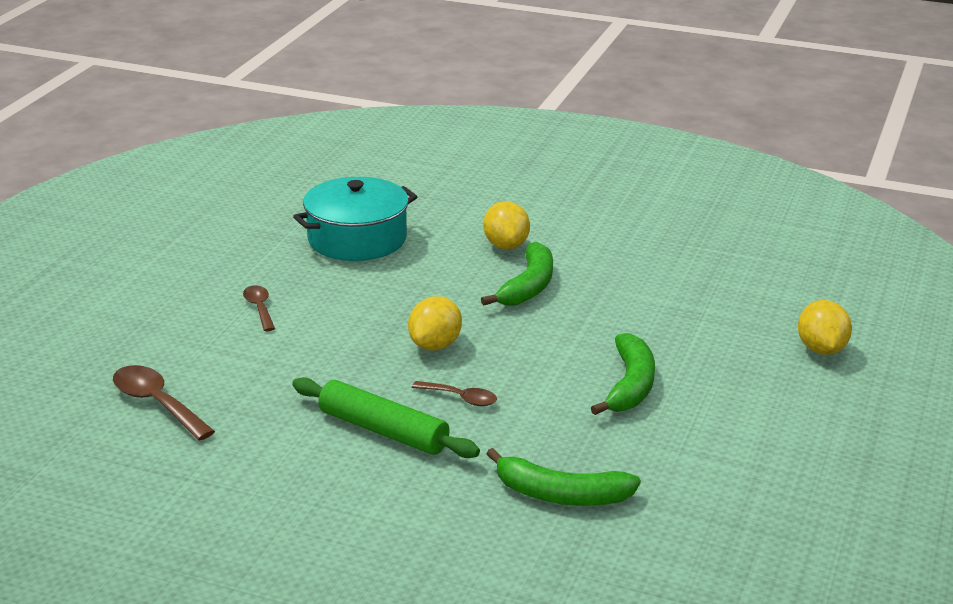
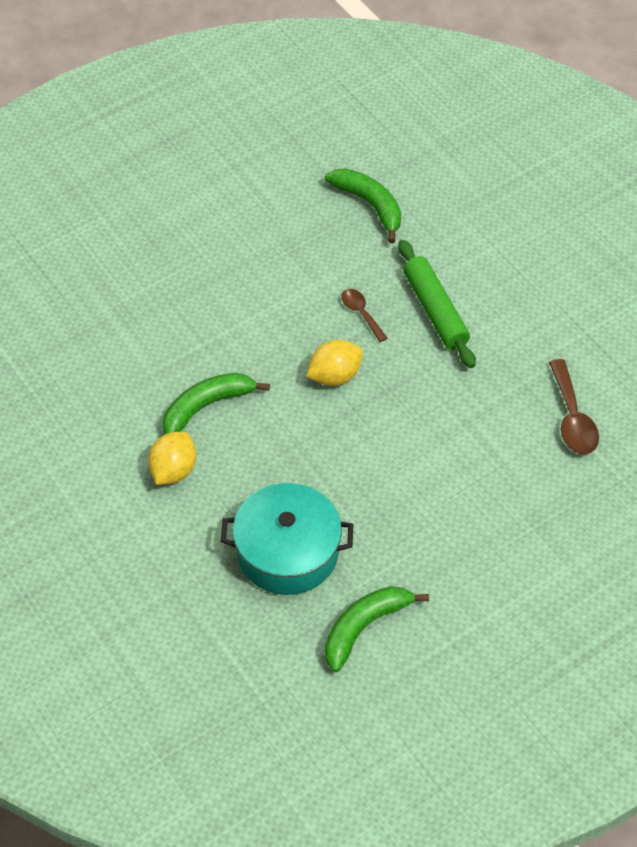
camera: 145 degrees left, 25 degrees up
brown spoon [243,285,275,331] -> none
green banana [591,333,655,415] -> green banana moved to [325,586,429,672]
yellow lemon [798,300,852,355] -> none

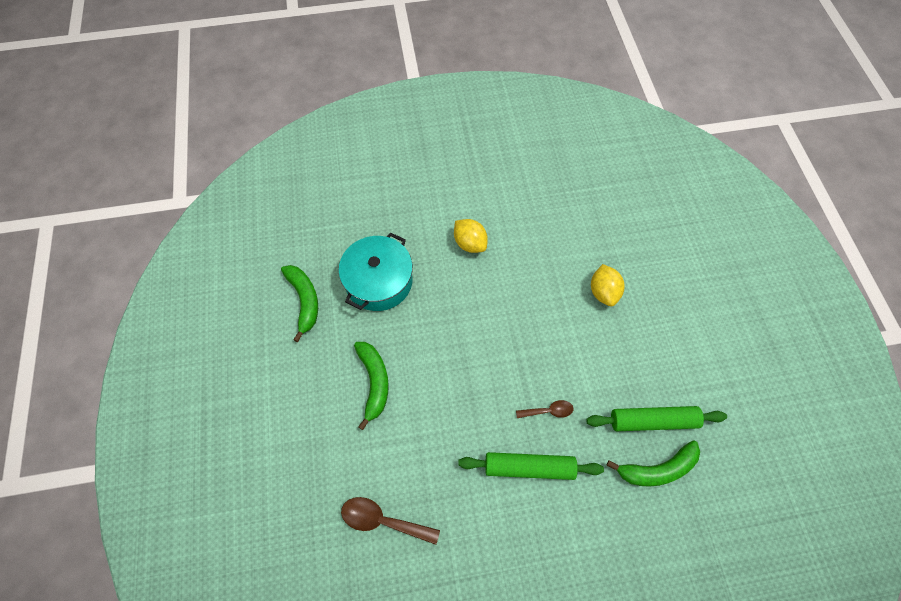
camera: 115 degrees right, 10 degrees up
green banana [163,373,270,434] -> green banana moved to [354,342,389,430]
yellow lemon [306,340,363,386] -> yellow lemon moved to [591,264,624,306]
none -> green rolling pin [586,406,727,431]

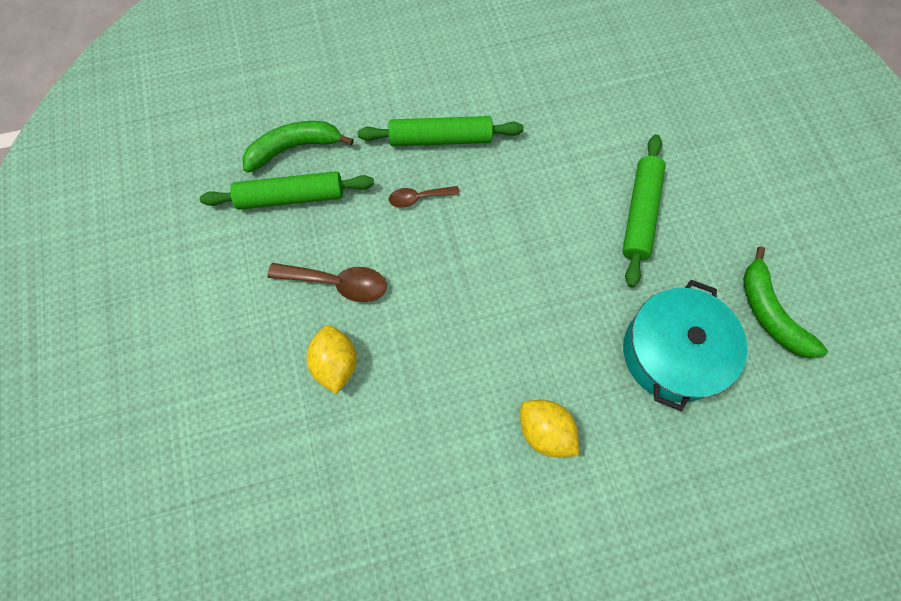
camera: 175 degrees right, 5 degrees up
brown spoon [341,497,440,545] -> brown spoon moved to [267,263,387,302]
green banana [354,342,389,430] -> green rolling pin [622,134,666,287]

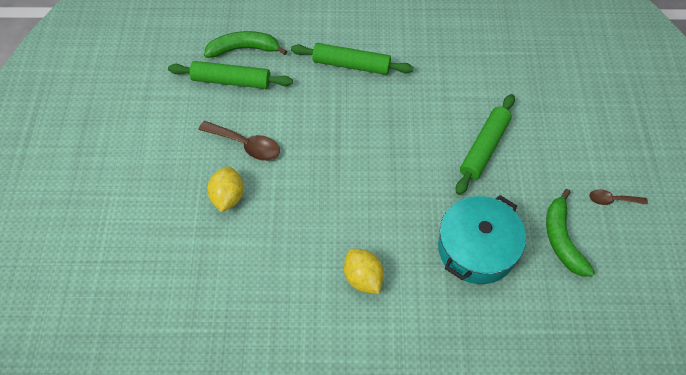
camera: 15 degrees right, 10 degrees down
brown spoon [389,186,460,208] -> brown spoon moved to [589,189,648,205]

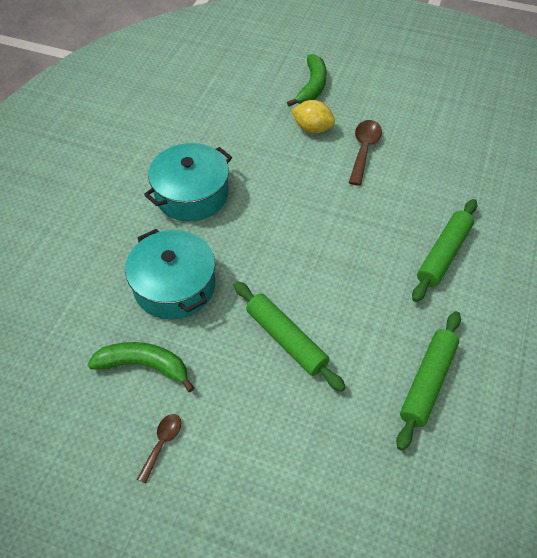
camera: 110 degrees right, 5 degrees down
green rolling pin [168,61,293,89] -> green rolling pin moved to [396,311,461,451]
brown spoon [198,121,280,161] -> brown spoon turned 150 degrees clockwise [349,120,382,186]
green banana [204,31,287,58] -> green banana moved to [287,54,327,107]
yellow lemon [344,249,384,294] -> turquoise pot [144,143,232,221]

